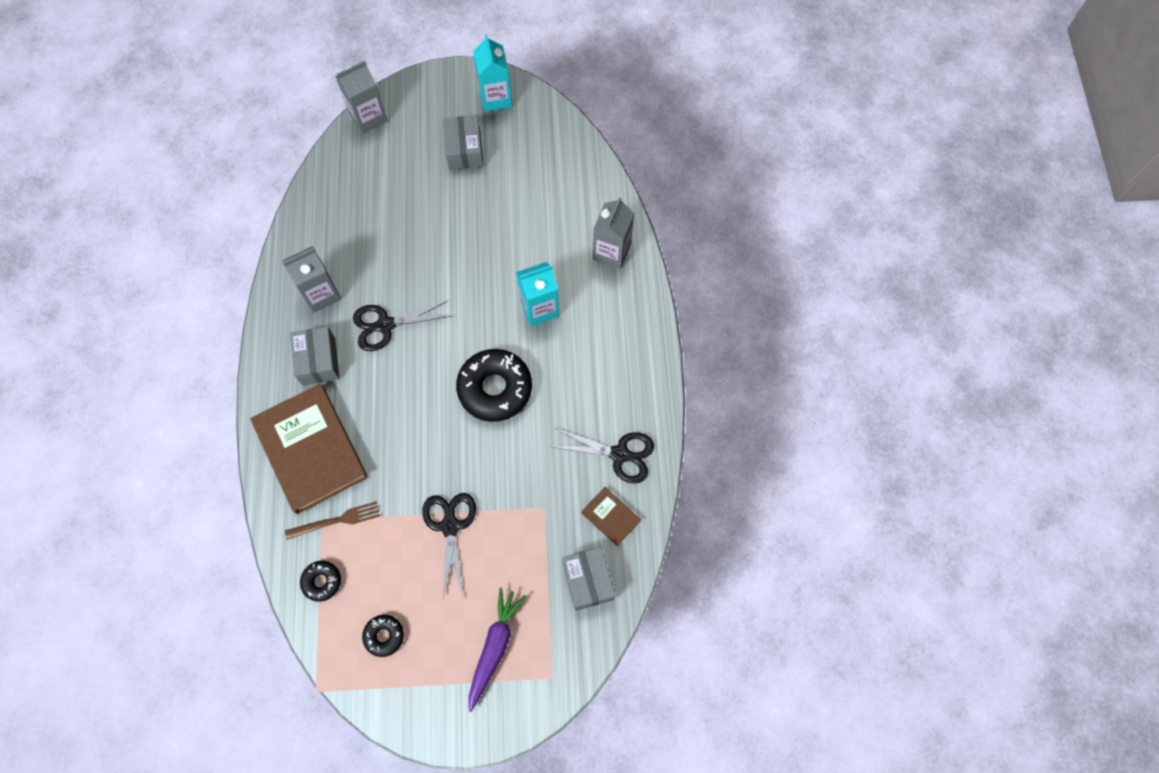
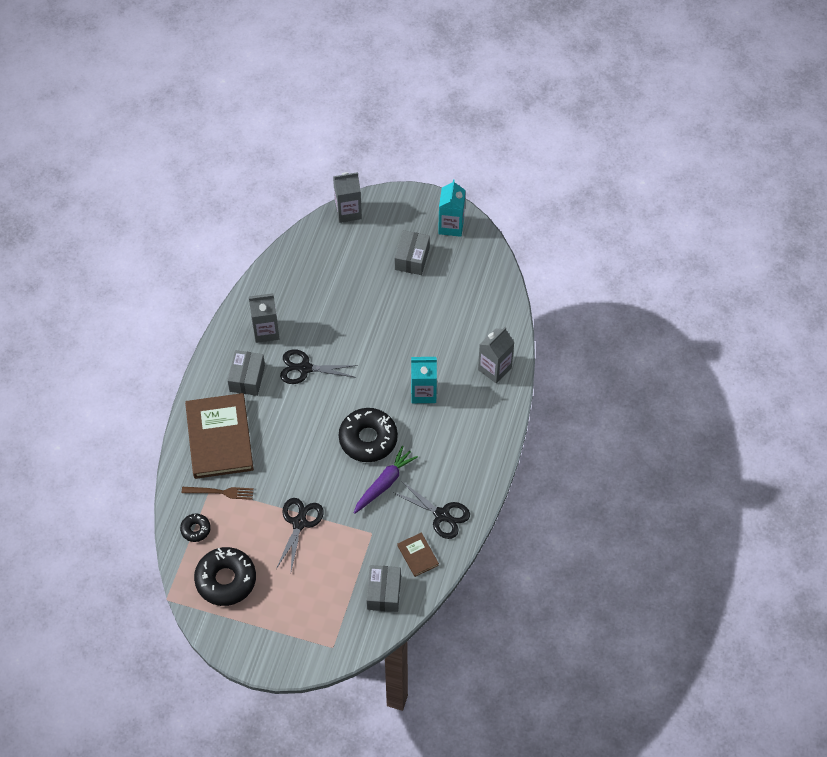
camera: 20 degrees right, 10 degrees down
black donut [362,615,404,657] -> black donut [194,547,256,606], size x2.01
purple carrot [469,587,526,712] -> purple carrot moved to [354,446,418,514]

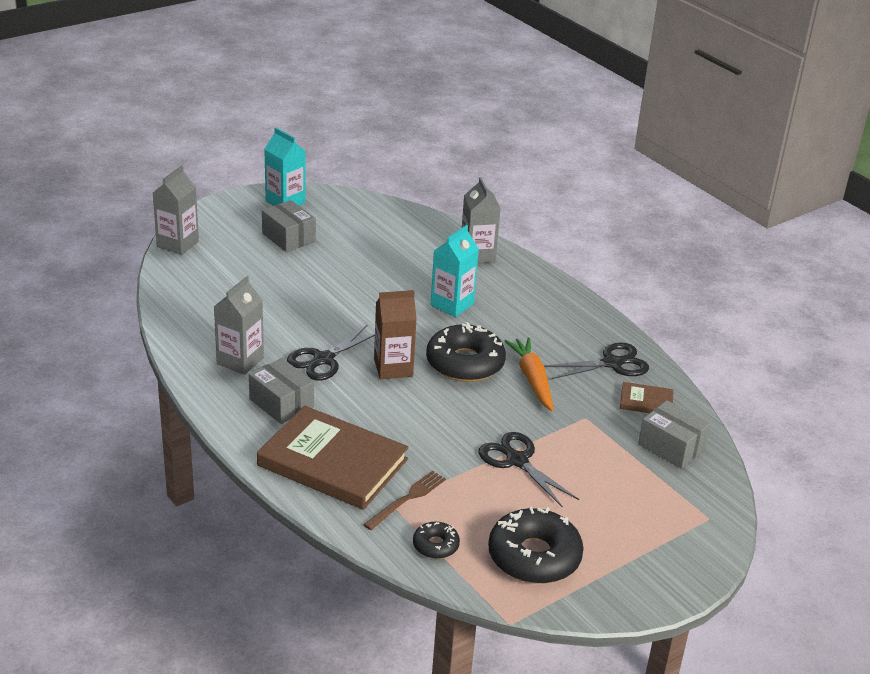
camera: 55 degrees left, 25 degrees down
purple carrot [354,446,418,514] -> orange carrot [505,337,554,412]
none -> brown carton [374,290,417,379]

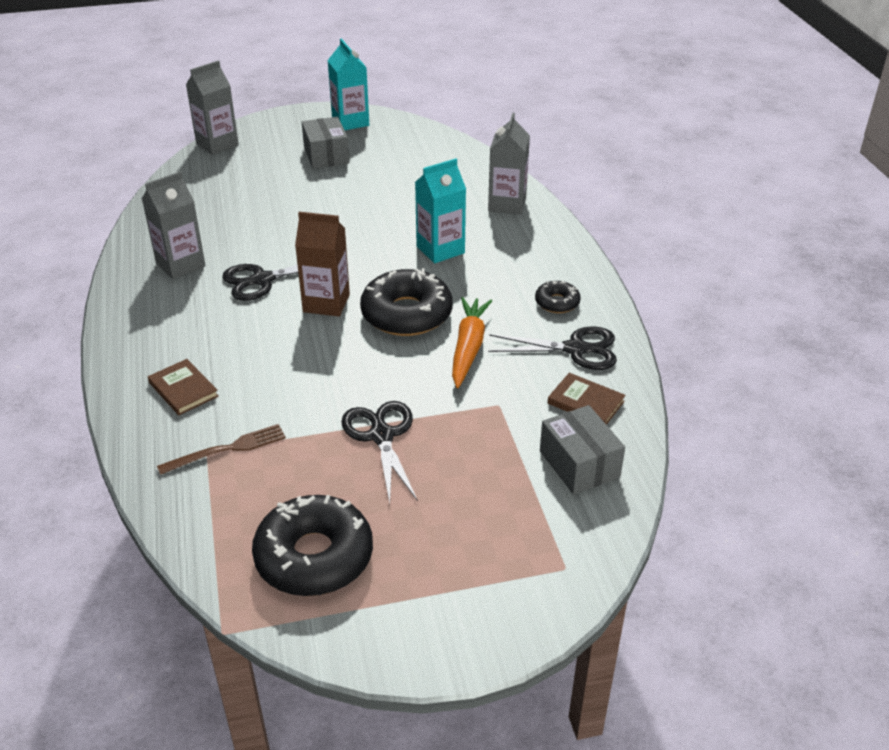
camera: 25 degrees right, 5 degrees up
grey box [249,358,314,424] -> none
brown book [257,406,409,510] -> brown book [148,359,219,415], size x0.45
black donut [413,522,460,559] -> black donut moved to [535,281,581,313]

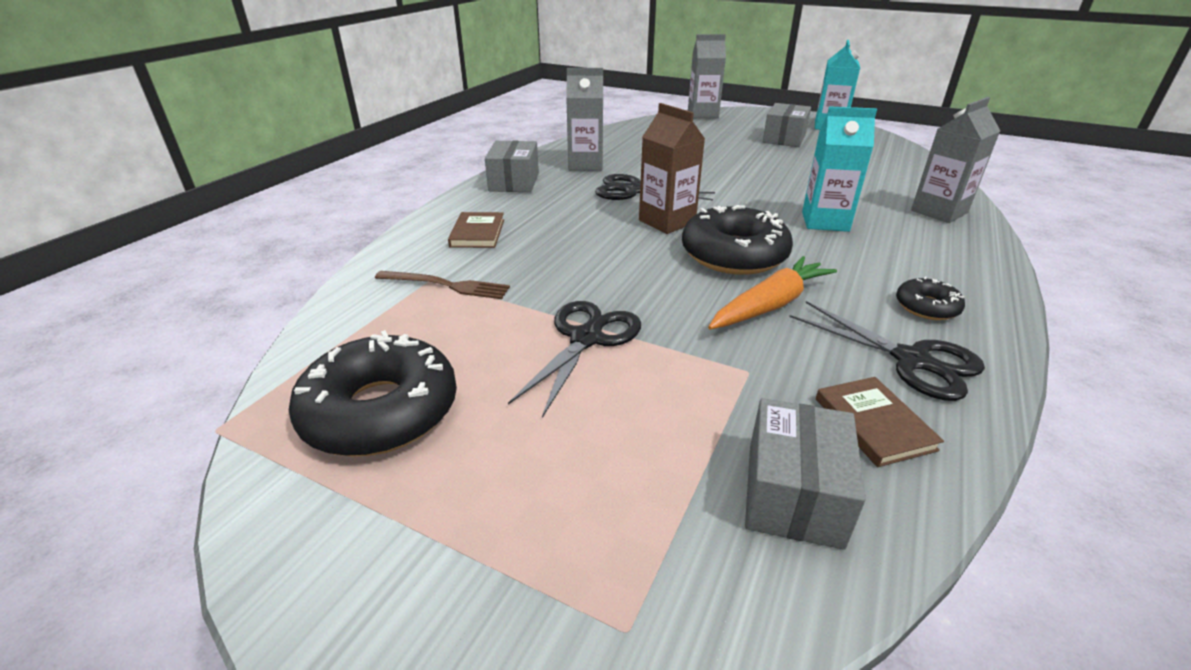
camera: 40 degrees right, 5 degrees down
none -> grey box [485,141,539,192]

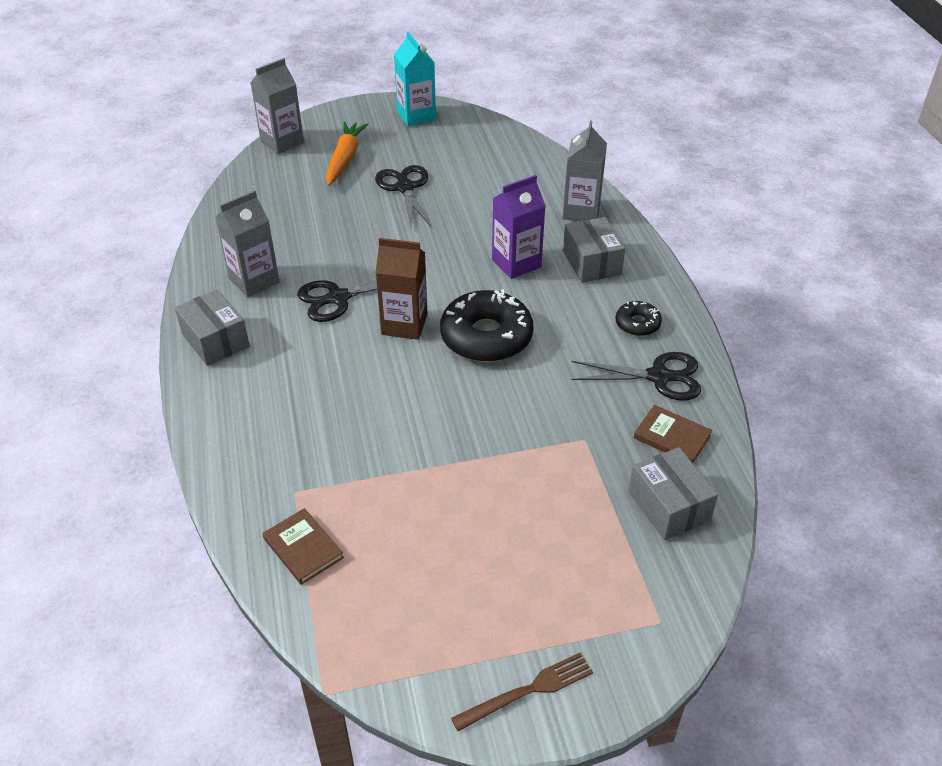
camera: 40 degrees left, 10 degrees up
black donut [289,330,457,457] -> none
brown fork [375,271,510,299] -> brown fork moved to [451,652,593,731]
brown book [448,212,504,248] -> brown book moved to [263,508,344,585]
black scissors [508,301,641,418] -> black scissors moved to [375,165,431,226]
orange carrot [708,256,837,330] -> orange carrot moved to [326,122,368,186]
grey box [763,103,811,147] -> grey box moved to [563,217,625,283]
turquoise carton [802,106,877,232] -> purple carton [492,175,546,279]

